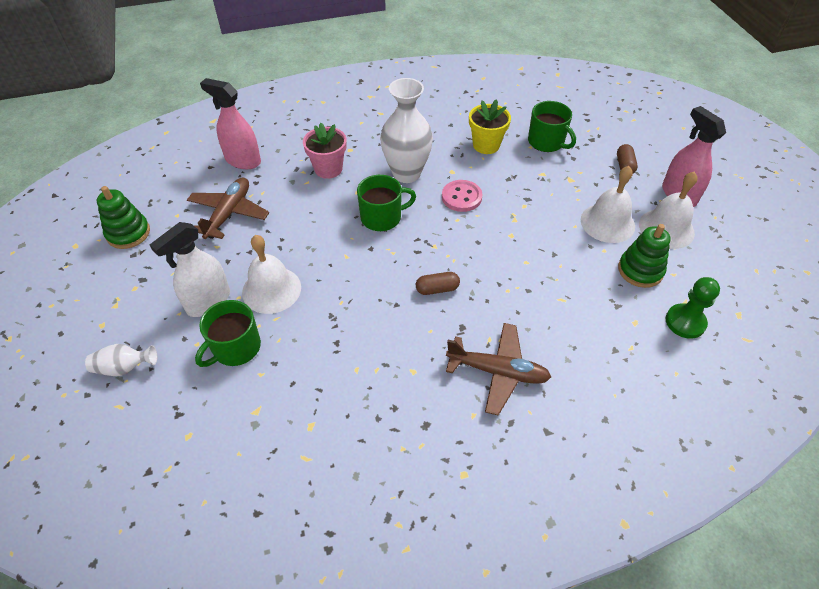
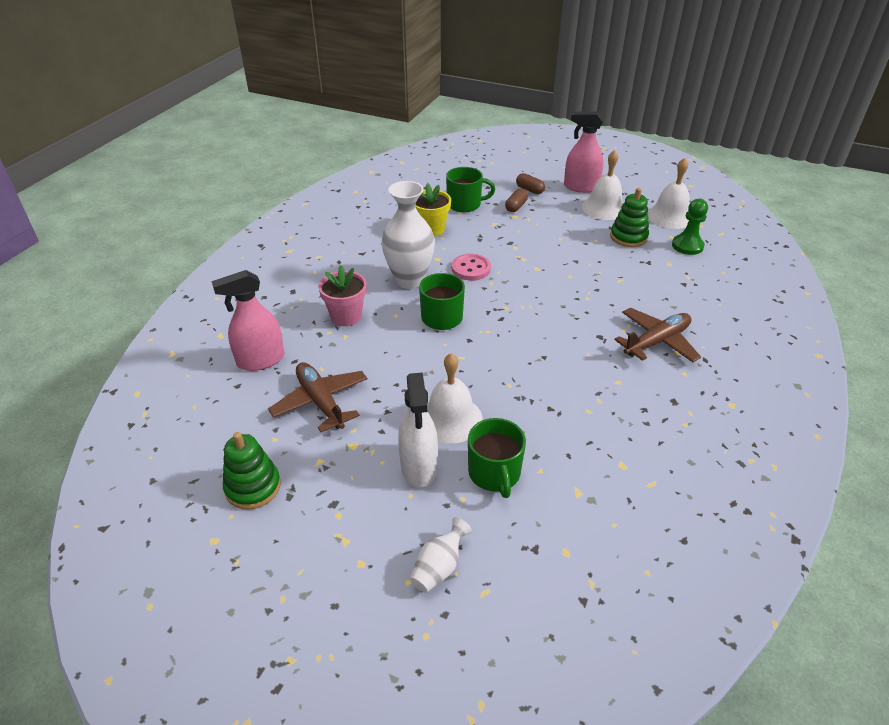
camera: 50 degrees left, 10 degrees down
brown capsule [416,272,460,295] -> brown capsule moved to [505,189,528,212]
white bell [581,166,635,243] -> white bell moved to [647,158,690,229]

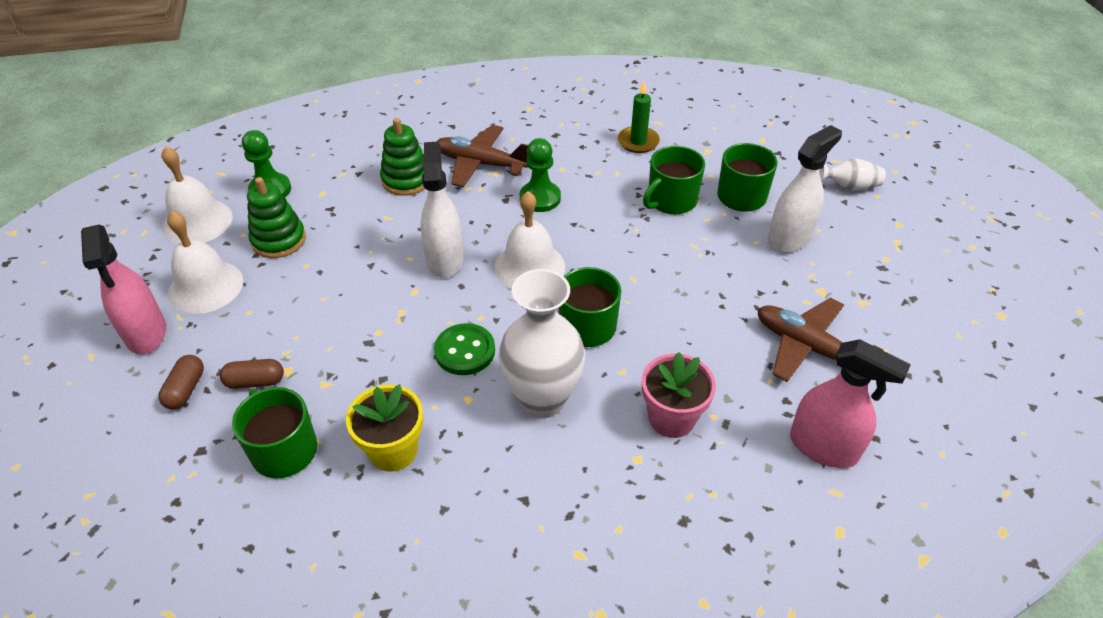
camera: 125 degrees left, 5 degrees up
green stacking toy [223,432,281,510] -> green stacking toy moved to [380,118,425,196]
brown plane [268,362,367,432] -> brown plane turned 105 degrees clockwise [757,298,883,382]
white bell [427,353,483,443] -> white bell moved to [494,191,565,289]
pink button [452,254,491,281] -> green button [434,323,495,375]
none -> white spray bottle [420,142,464,278]
none -> green pawn [520,138,561,212]
none -> green candle [618,81,660,153]
none -> green mug [643,146,705,214]

